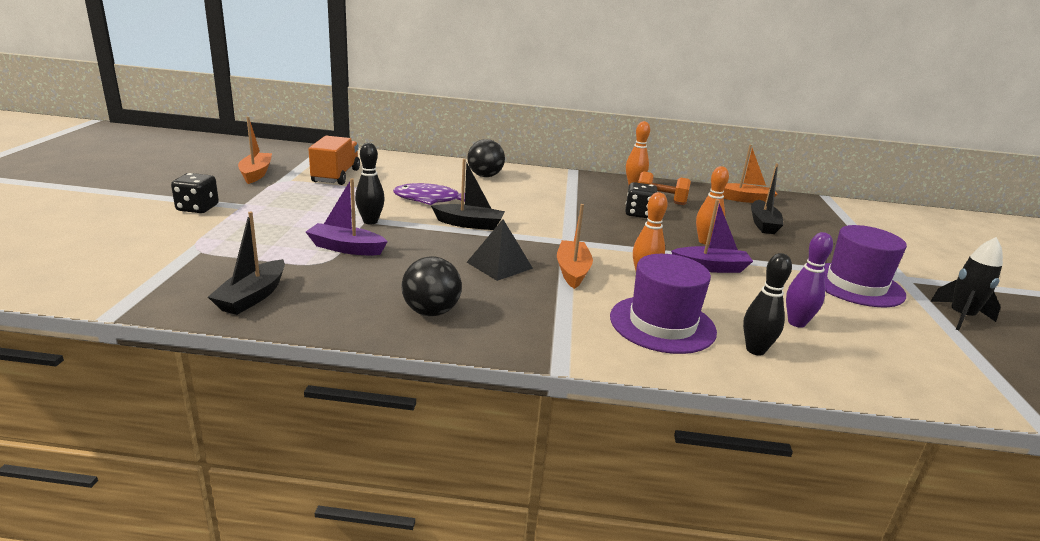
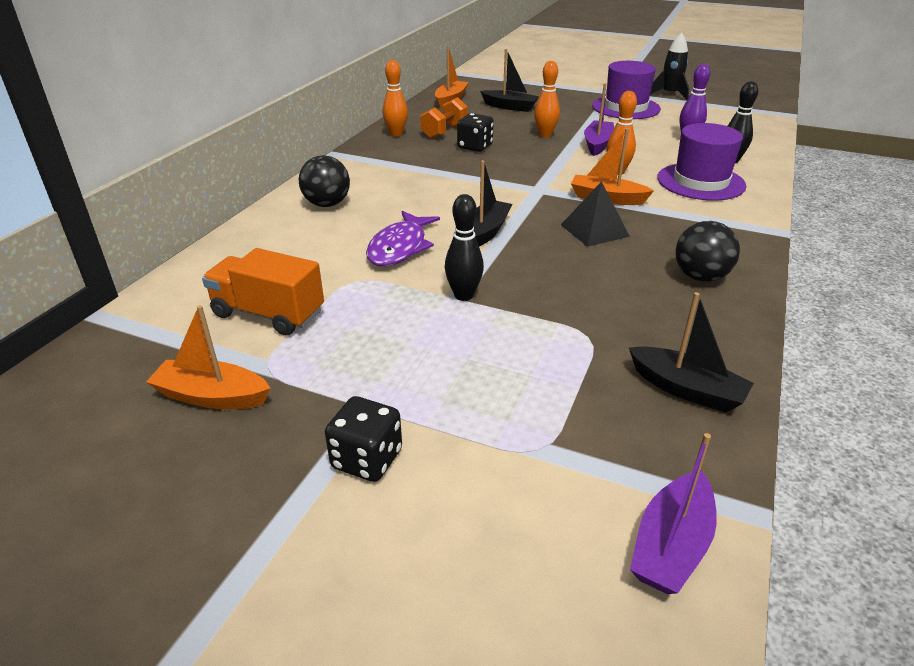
camera: 70 degrees left, 10 degrees up
purple boat [306,178,388,255] -> purple boat moved to [630,433,717,594]

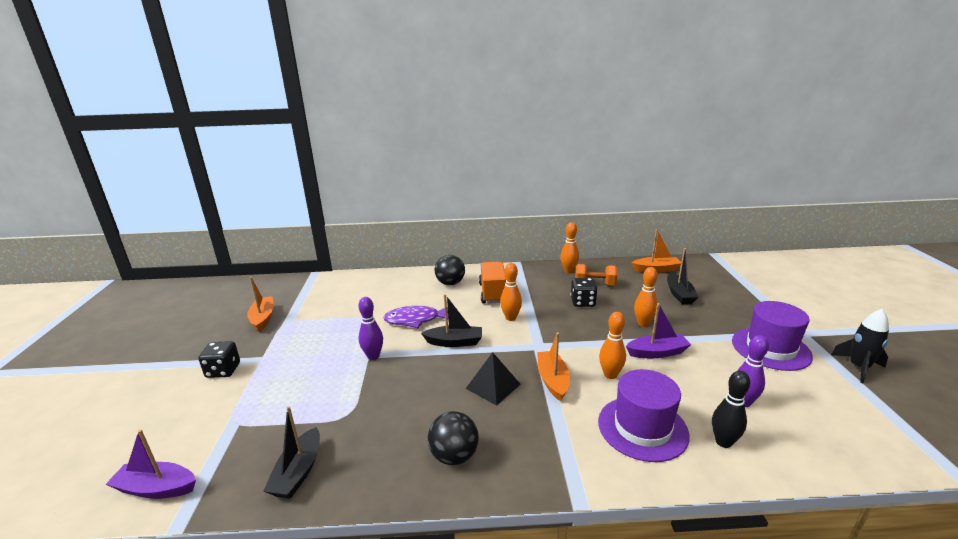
camera: 65 degrees right, 10 degrees down
orange truck [202,248,324,335] -> orange truck moved to [479,262,506,304]
black bowling pin [445,194,484,301] -> purple bowling pin [358,297,383,360]
none -> orange bowling pin [500,263,522,321]

